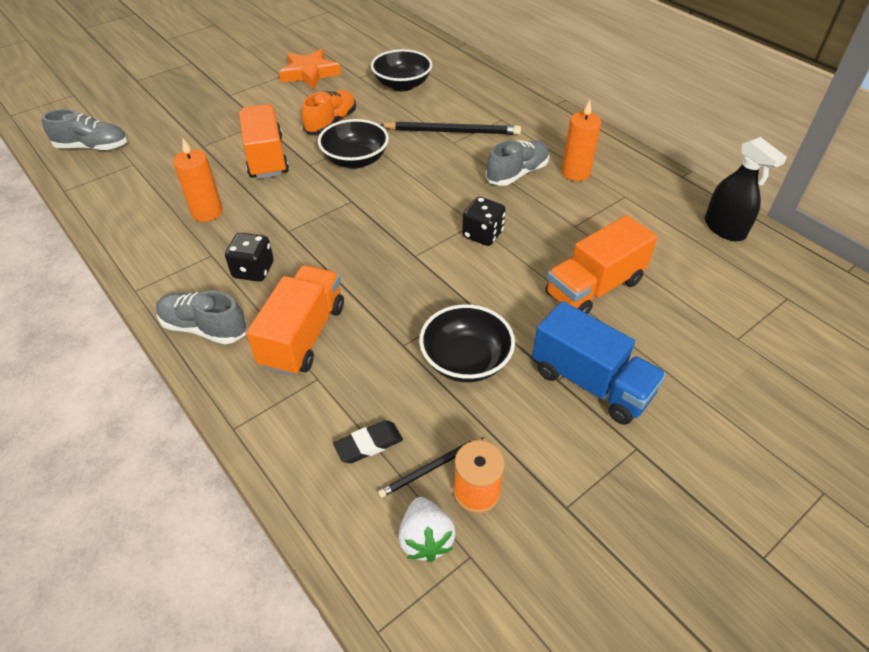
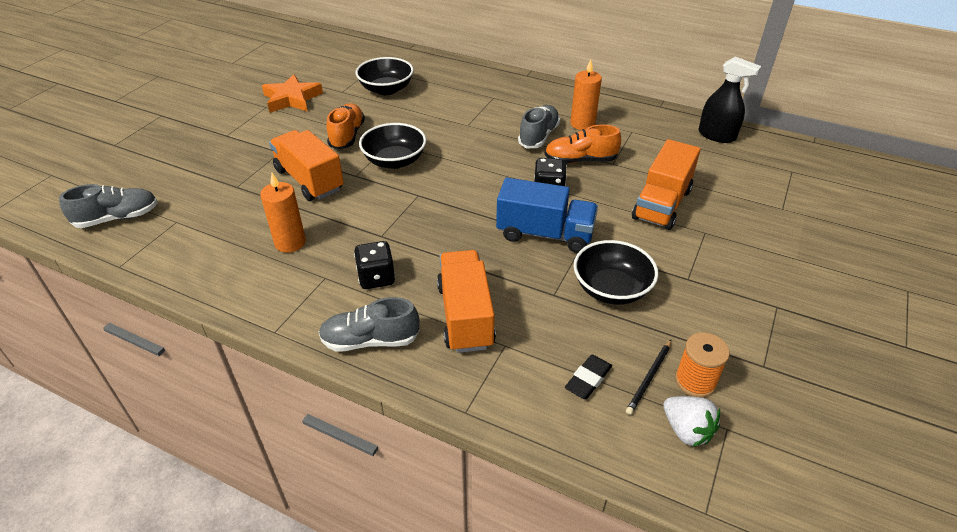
camera: 25 degrees left, 5 degrees down
black pencil [381,121,521,135] -> none
blue truck [532,301,666,425] -> blue truck moved to [496,178,598,253]
none -> orange shoe [544,124,621,164]

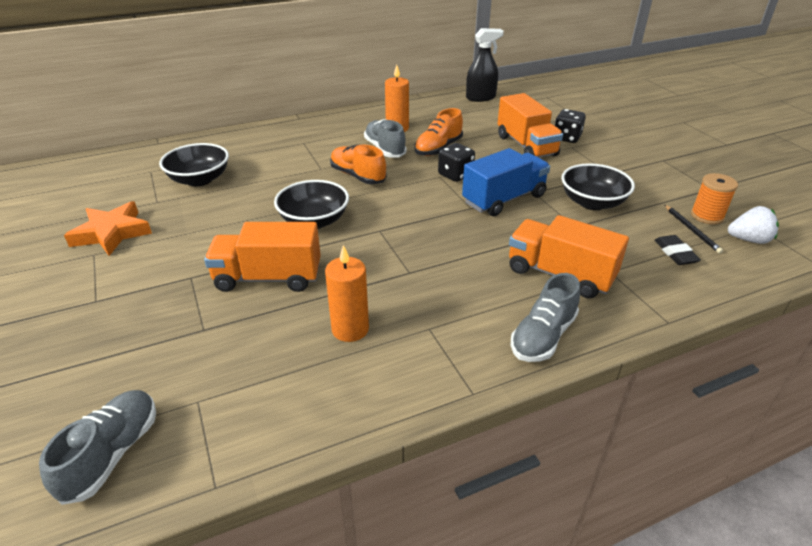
camera: 50 degrees left, 5 degrees down
orange shoe [327,103,365,150] -> orange shoe moved to [330,144,387,184]
black dice [354,241,395,289] -> black dice moved to [555,109,586,143]

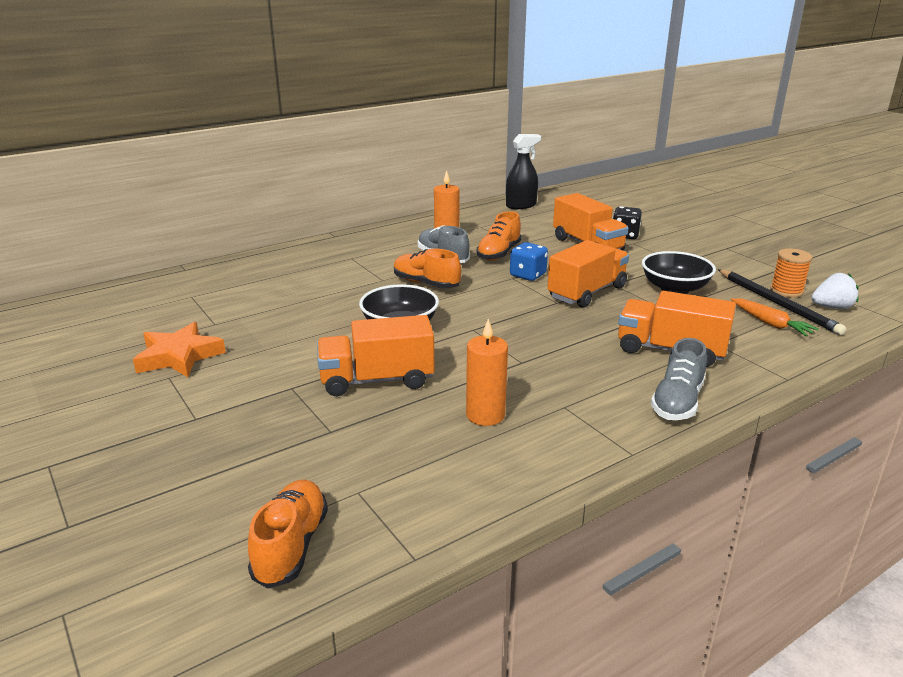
camera: 10 degrees left, 10 degrees down
grey shoe [39,390,156,505] -> orange shoe [248,480,328,588]
black bowl [159,143,229,186] -> none
black dice [438,143,475,182] -> blue dice [510,242,548,281]
blue truck [462,148,550,216] -> orange truck [547,240,629,308]
black eraser [654,235,701,265] -> orange carrot [731,298,819,336]
black pencil [665,205,723,254] -> black pencil [718,269,846,335], size x1.84

